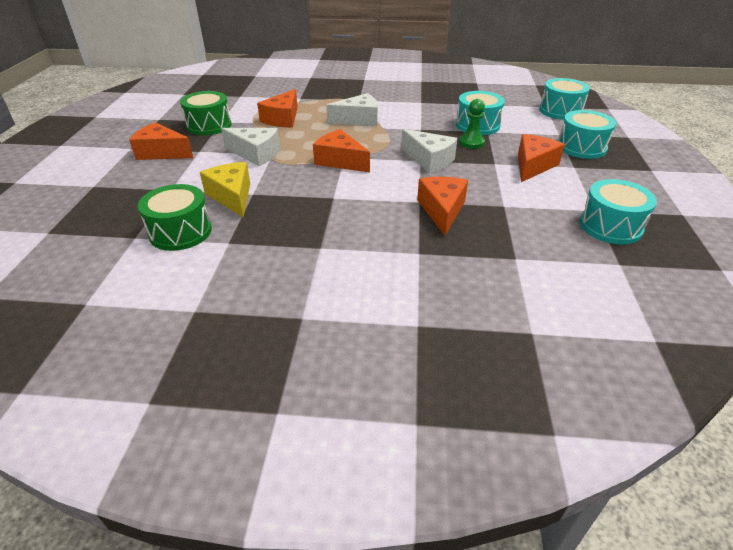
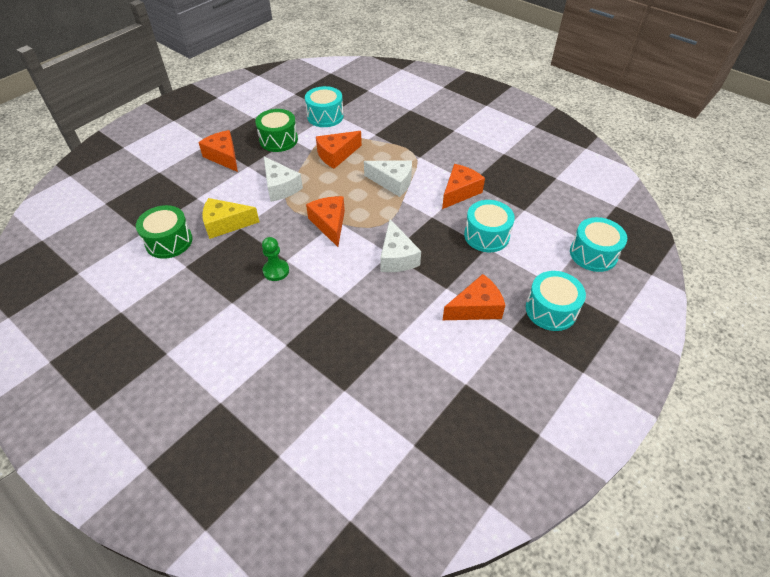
camera: 35 degrees right, 10 degrees up
yellow cheese [200,162,250,217] -> yellow cheese turned 105 degrees counterclockwise [202,198,259,239]
orange cheese [417,177,468,236] -> orange cheese moved to [442,164,485,209]
green pawn [459,99,485,149] -> green pawn moved to [262,237,289,281]
turquoise drum [580,179,657,245] -> turquoise drum moved to [305,86,344,127]

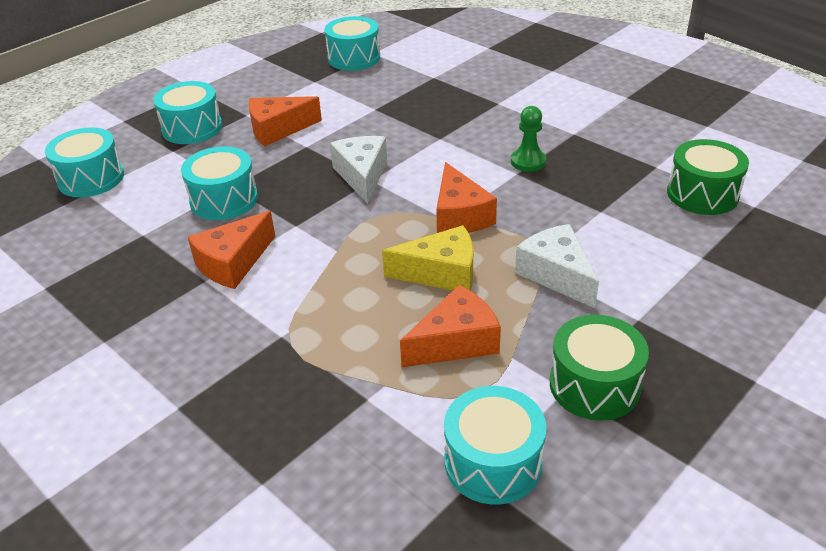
camera: 175 degrees left, 10 degrees down
orange cheese [198,130,238,172] -> none
yellow cheese [202,198,259,239] -> yellow cheese moved to [382,225,473,291]
white cheese [364,160,412,197] -> none
none -> turquoise drum [325,16,380,71]

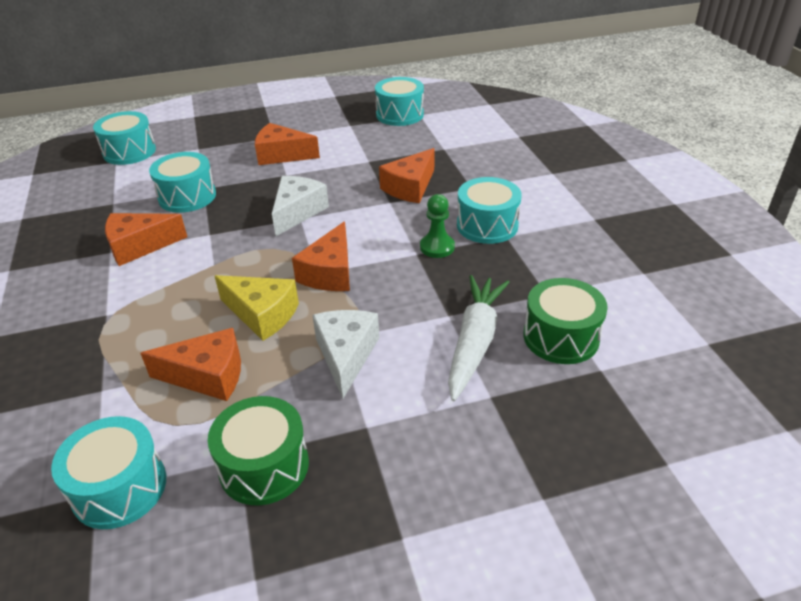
camera: 30 degrees right, 0 degrees up
turquoise drum [153,81,222,144] -> turquoise drum moved to [457,177,522,244]
none -> orange cheese [379,148,435,203]
none -> white carrot [448,275,510,401]

